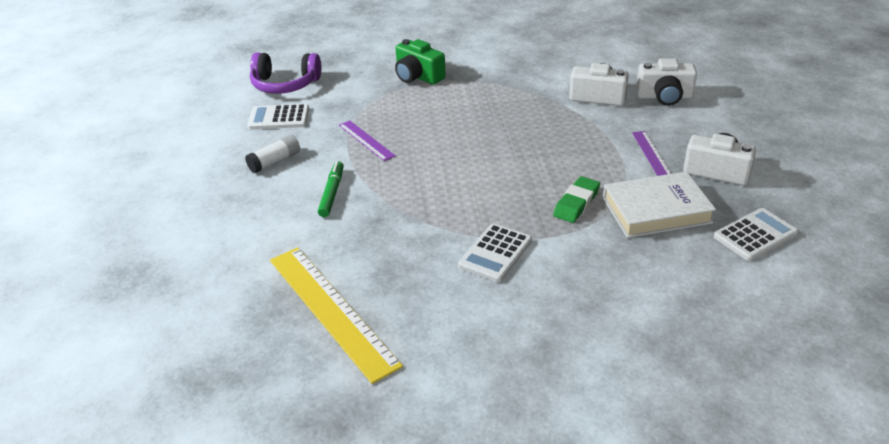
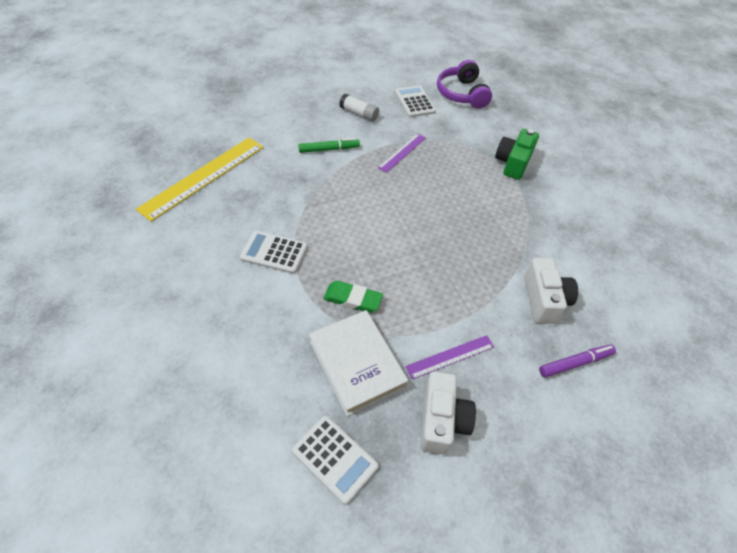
camera: 70 degrees right, 15 degrees up
white camera [636,58,697,106] -> purple marker [539,345,616,378]

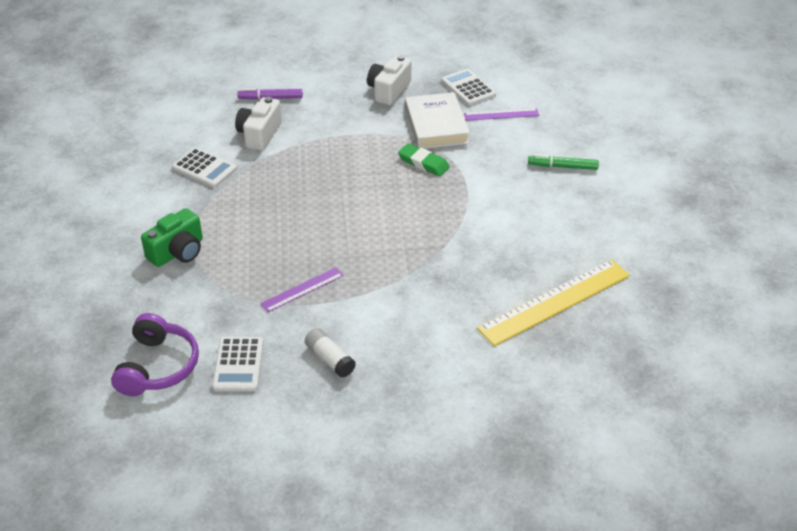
camera: 160 degrees left, 10 degrees down
white calculator [240,231,308,274] -> white calculator moved to [172,148,237,188]
green marker [298,138,360,153] -> green marker moved to [528,154,599,170]
purple ruler [405,335,494,379] -> purple ruler moved to [464,108,539,121]

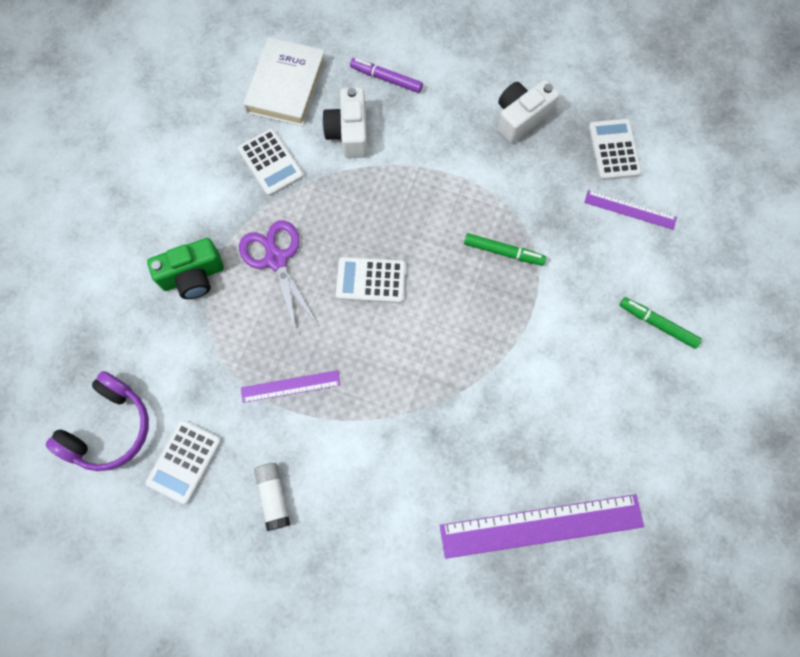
camera: 25 degrees right, 30 degrees up
white camera [235,97,282,151] -> white camera turned 45 degrees counterclockwise [322,87,367,158]
green eraser [398,143,450,176] -> green marker [464,233,546,266]
white book [405,92,470,149] -> white book moved to [243,37,326,127]
yellow ruler [477,260,630,346] -> purple ruler [440,494,644,559]
none -> purple scissors [239,221,318,335]
none -> white calculator [336,257,406,303]

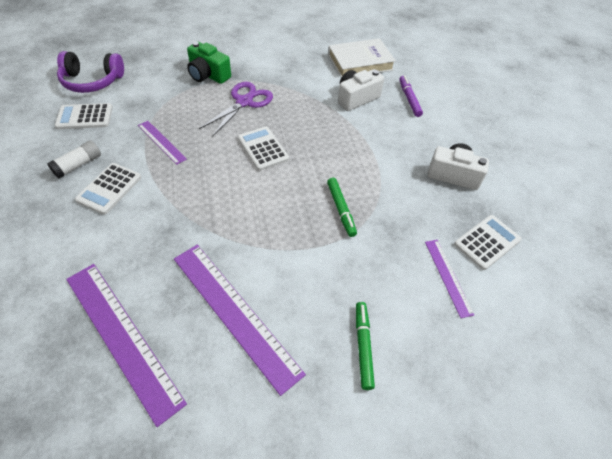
camera: 55 degrees right, 20 degrees down
white calculator [238,128,304,196] -> white calculator moved to [75,163,141,215]
none -> purple ruler [174,245,306,396]

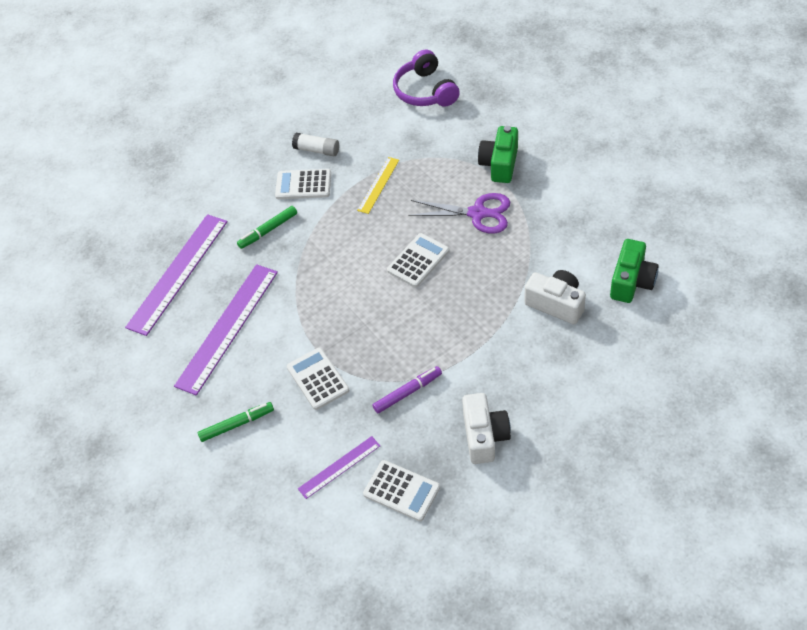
camera: 75 degrees right, 0 degrees up
white calculator [55,103,113,129] -> white calculator moved to [287,348,349,410]
purple ruler [138,121,187,165] -> yellow ruler [357,157,399,214]
green marker [327,178,357,237] -> green marker moved to [237,206,297,249]
white book [328,38,396,78] -> green camera [610,239,659,303]
purple marker [399,76,423,117] -> purple marker moved to [372,366,442,413]

